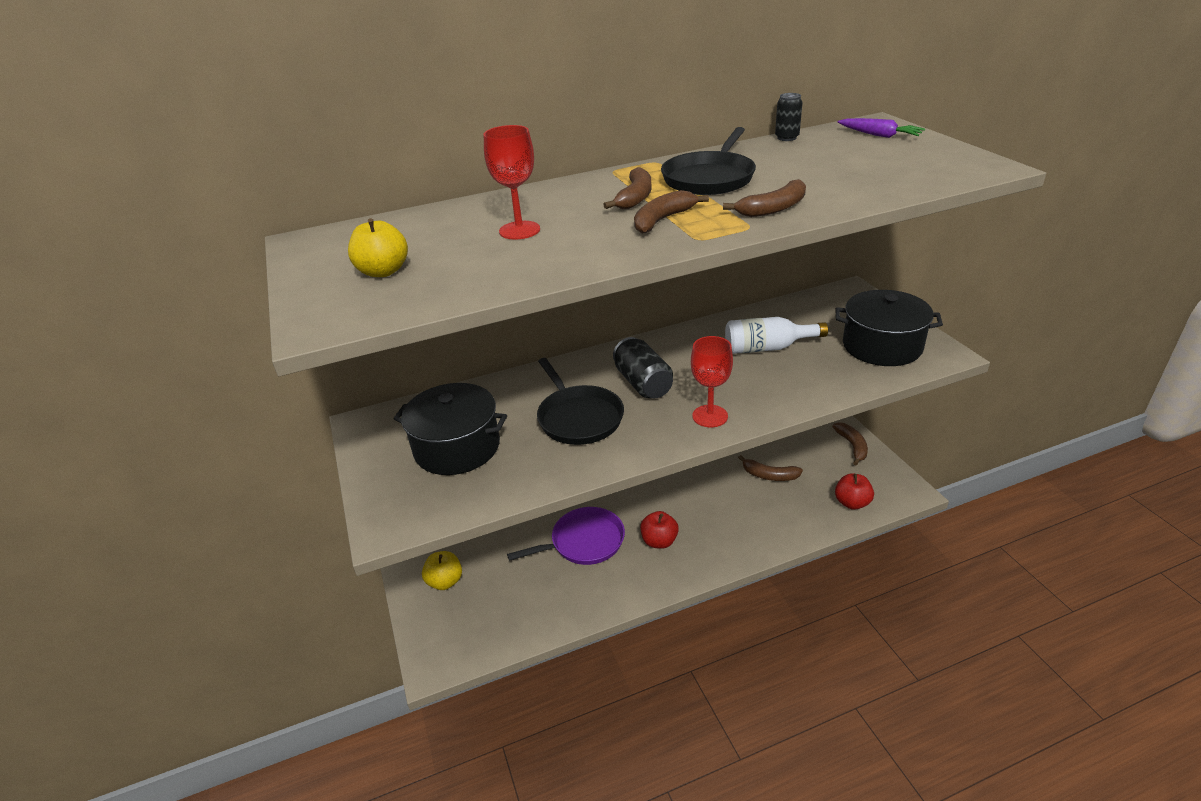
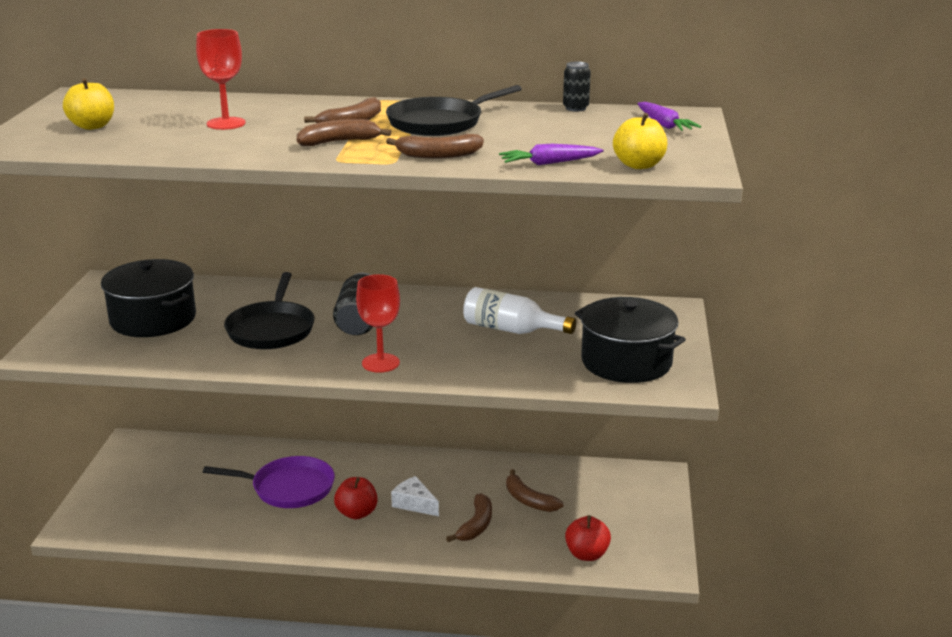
camera: 25 degrees right, 10 degrees down
yellow apple [422,551,462,590] -> yellow apple moved to [613,113,667,169]
brown banana [832,422,868,465] -> brown banana moved to [446,493,492,542]
none -> white cheese [391,476,439,516]
none -> purple carrot [499,144,603,165]

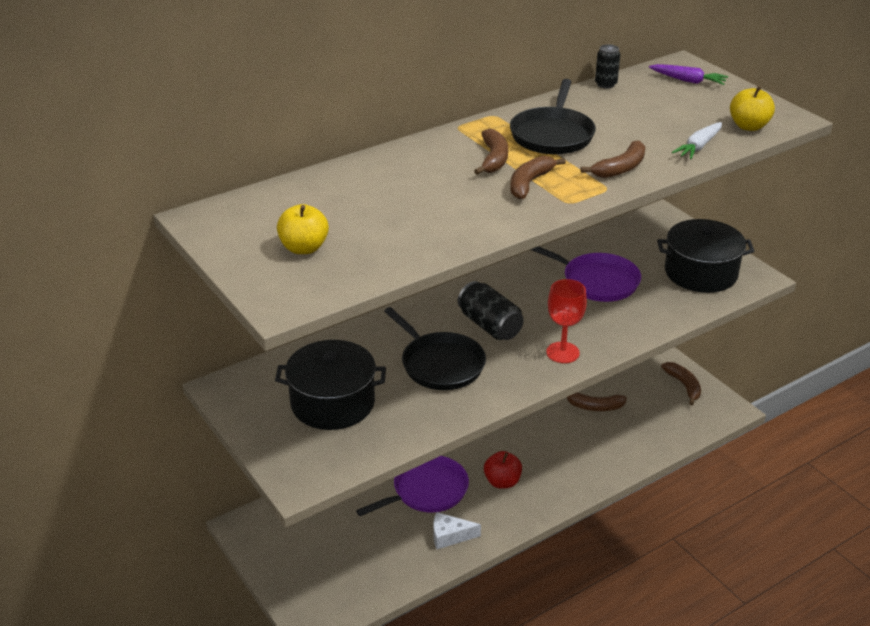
camera: 40 degrees left, 10 degrees up
red goblet [196,29,246,130] -> none
white cheese [391,476,439,516] -> white cheese moved to [433,512,481,549]
brown banana [446,493,492,542] -> brown banana moved to [661,362,701,405]
white bottle [463,287,576,334] -> purple pan [530,246,641,302]
purple carrot [499,144,603,165] -> white carrot [672,122,722,159]
red apple [565,515,611,561] -> none

